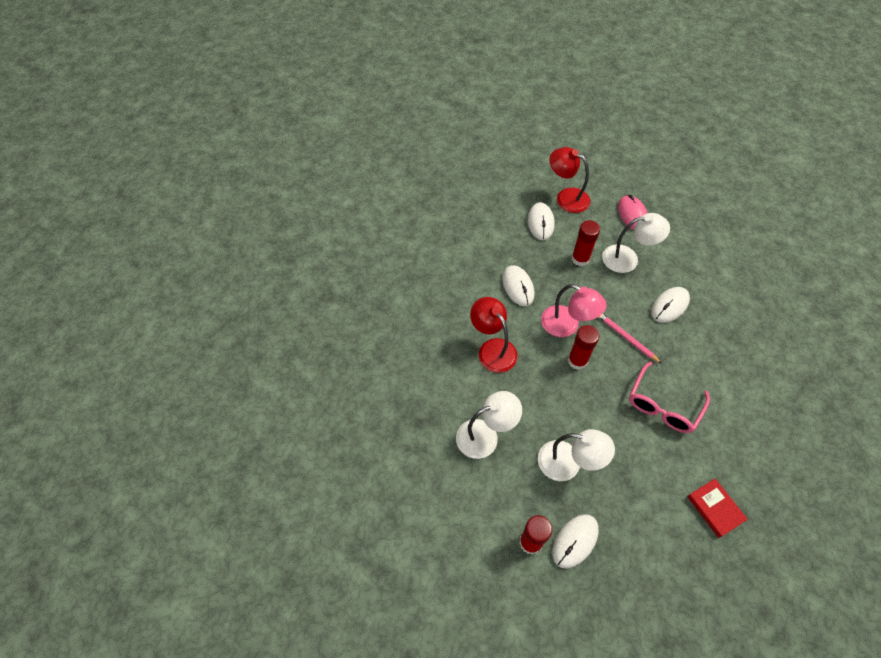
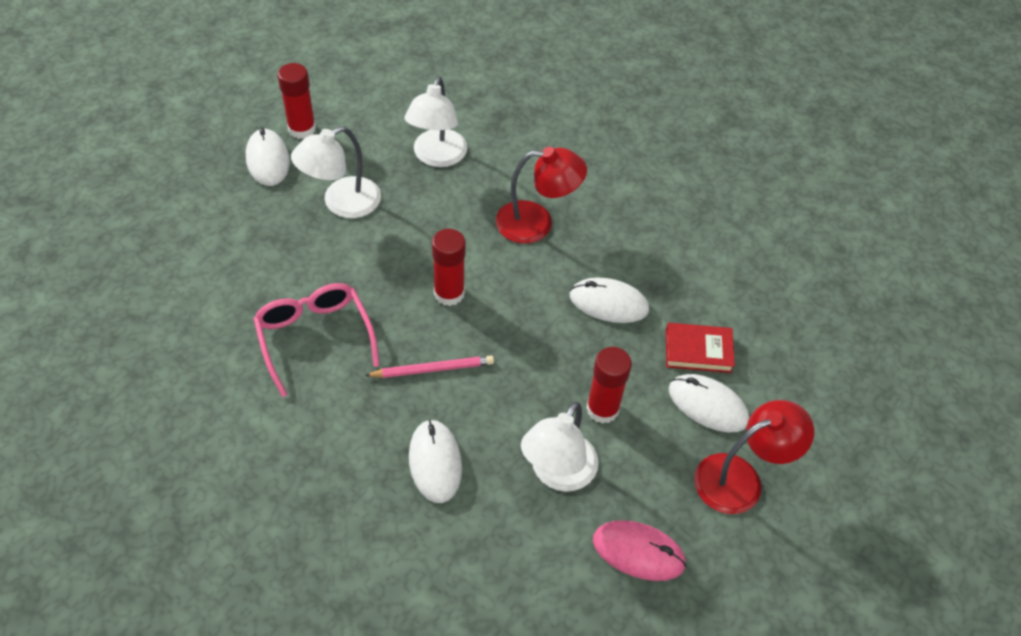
camera: 120 degrees right, 5 degrees down
pink lamp [541,284,607,337] -> none
red book [687,479,748,538] -> red book moved to [666,323,735,373]

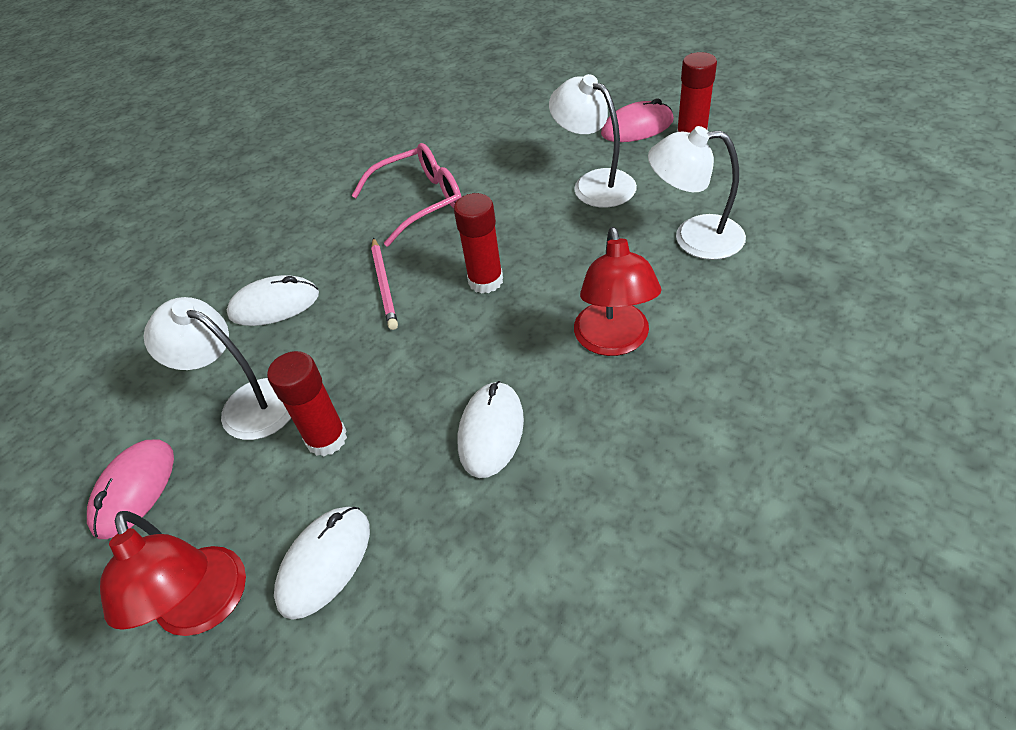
camera: 95 degrees right, 5 degrees down
white mouse [246,128,290,186] -> pink mouse [601,98,674,142]
red book [666,323,735,373] -> none

